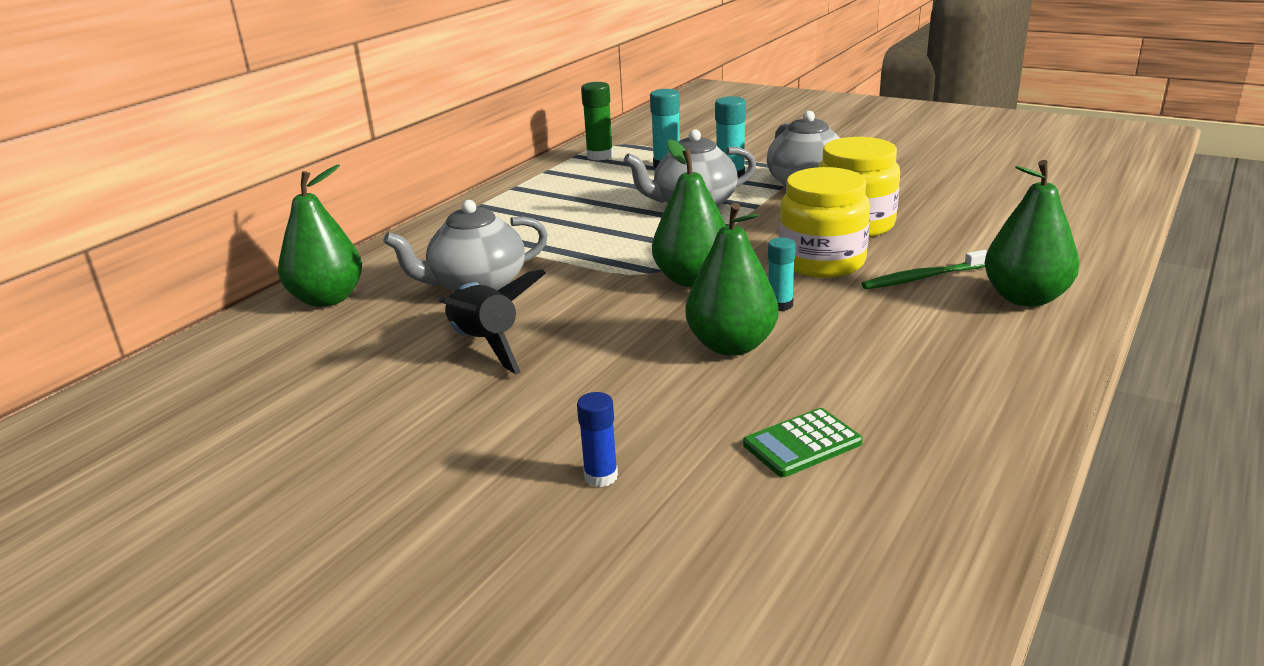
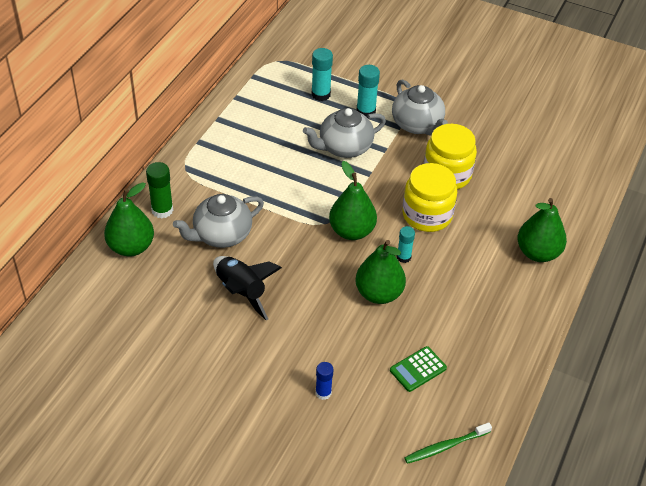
camera: 10 degrees left, 20 degrees up
green glue stick [581,82,613,161] -> green glue stick moved to [146,162,173,218]
green toothbrush [861,250,987,289] -> green toothbrush moved to [404,422,492,464]

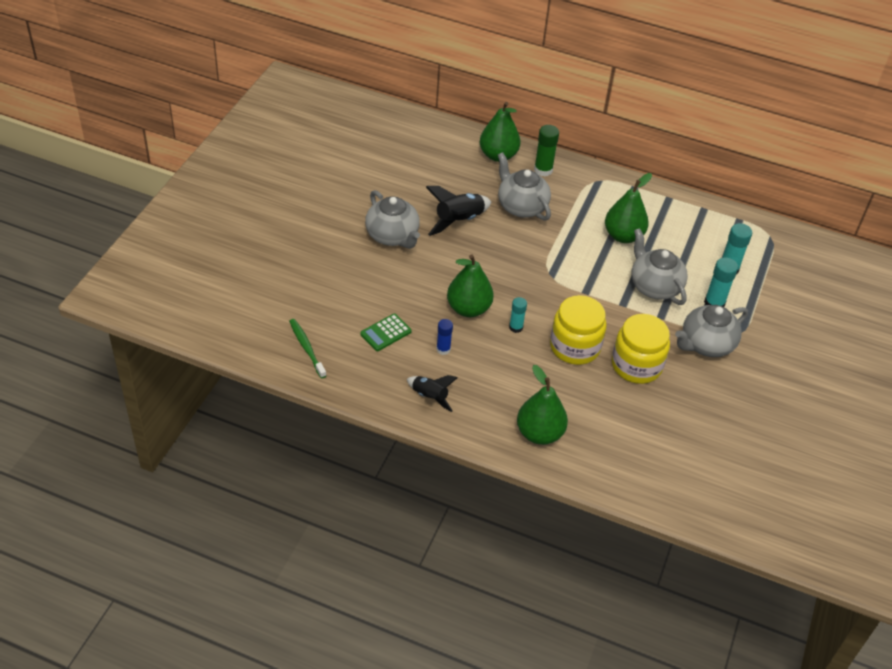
camera: 85 degrees right, 0 degrees up
blue glue stick [316,362,333,400] -> blue glue stick moved to [436,319,453,355]
green pear [329,161,377,240] -> green pear moved to [605,173,652,243]
green calculator [390,346,447,392] -> green calculator turned 90 degrees counterclockwise [360,314,412,351]
none -> grey teapot [365,190,420,249]
none -> black rocket [407,375,458,412]

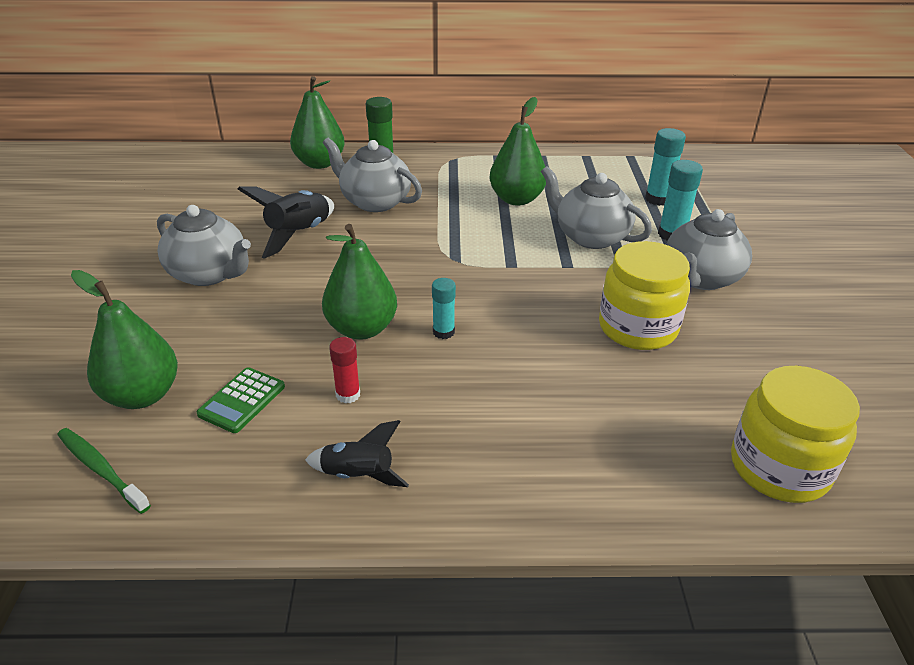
camera: 20 degrees left, 10 degrees down
blue glue stick [436,319,453,355] -> red glue stick [329,337,360,403]
green pear [517,365,568,445] -> green pear moved to [71,270,178,409]
yellow jar [550,295,607,365] -> yellow jar moved to [731,366,860,503]

